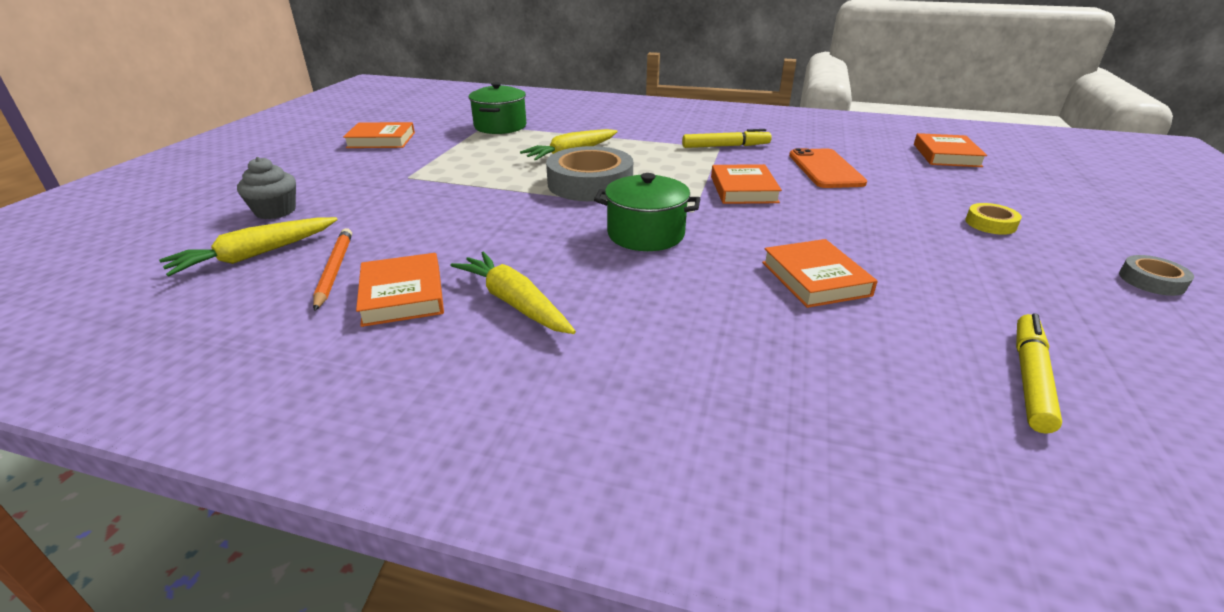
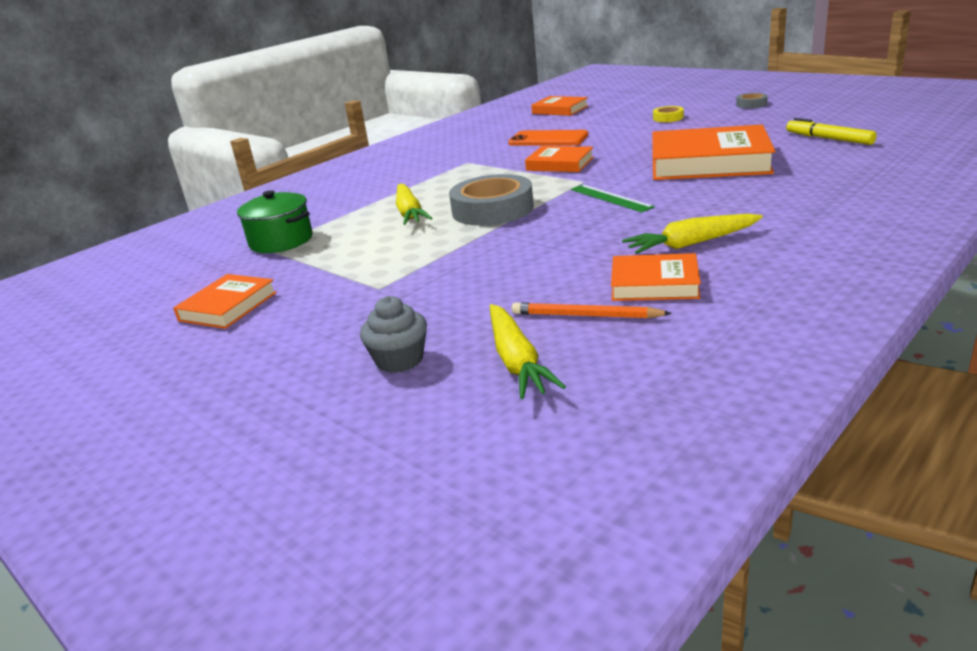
camera: 60 degrees left, 5 degrees down
green pot [594,173,700,251] -> green ruler [571,184,655,212]
yellow marker [682,129,772,148] -> none
orange book [762,239,878,308] -> orange book [652,125,776,180], size x1.86

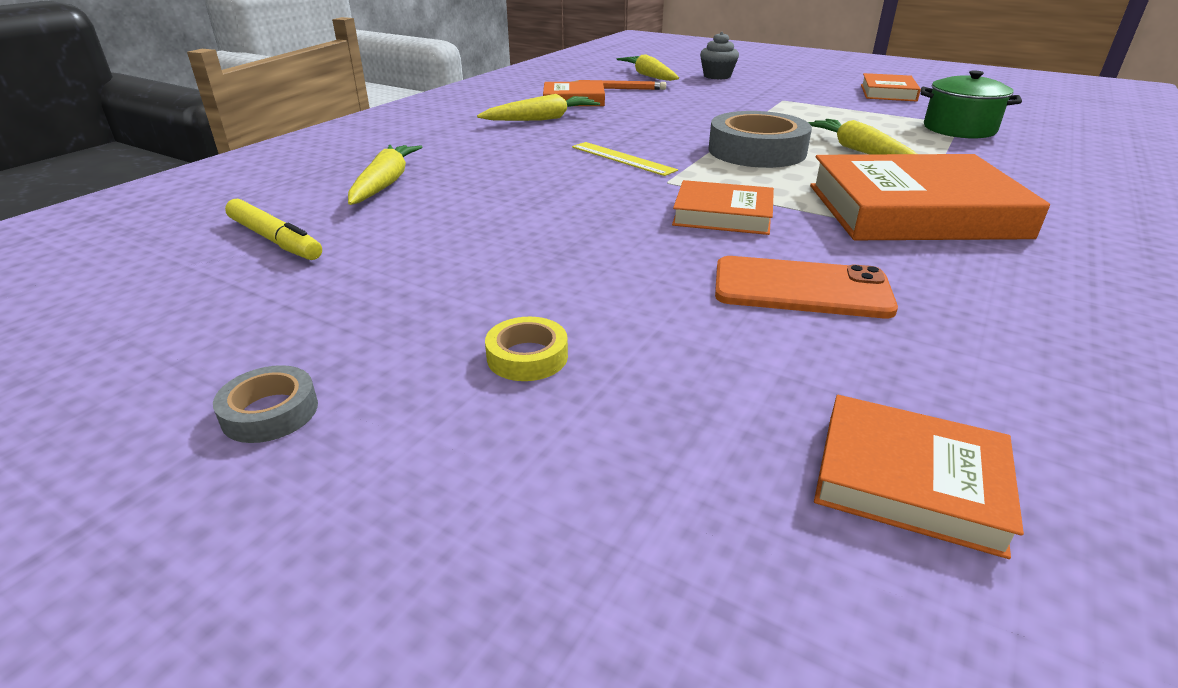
camera: 165 degrees right, 5 degrees up
green ruler [571,184,655,212] -> yellow ruler [572,142,678,176]
orange book [652,125,776,180] -> orange book moved to [810,154,1050,240]
none -> yellow carrot [348,145,422,205]

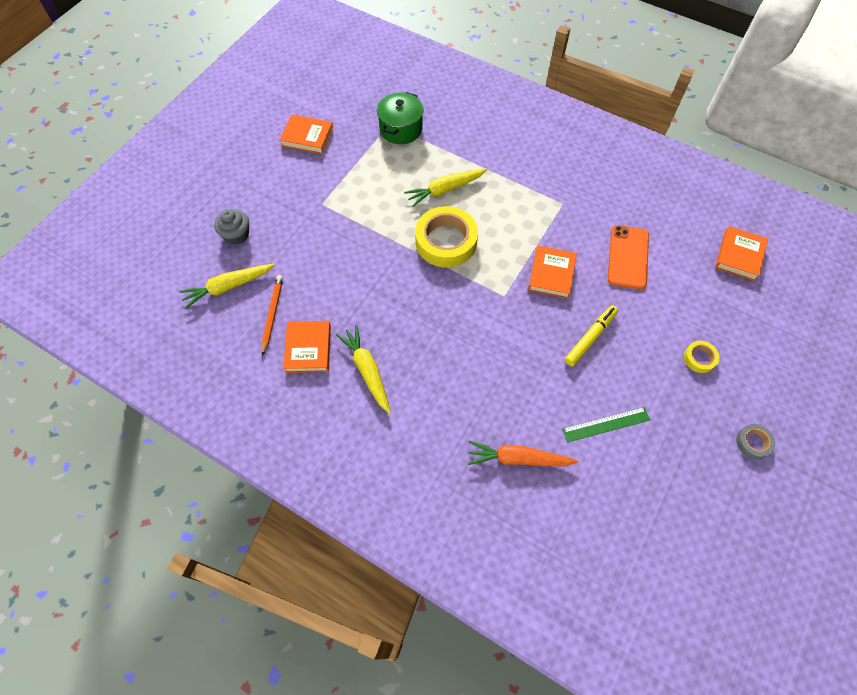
camera: 90 degrees left, 30 degrees up
yellow marker [225,199,322,260] -> yellow marker moved to [565,305,618,366]
yellow carrot [348,145,422,205] -> orange carrot [468,440,578,466]
yellow ruler [572,142,678,176] -> none
grey tape [708,111,812,168] -> yellow tape [415,206,478,268]
orange book [810,154,1050,240] -> none
none -> green ruler [562,407,650,442]

